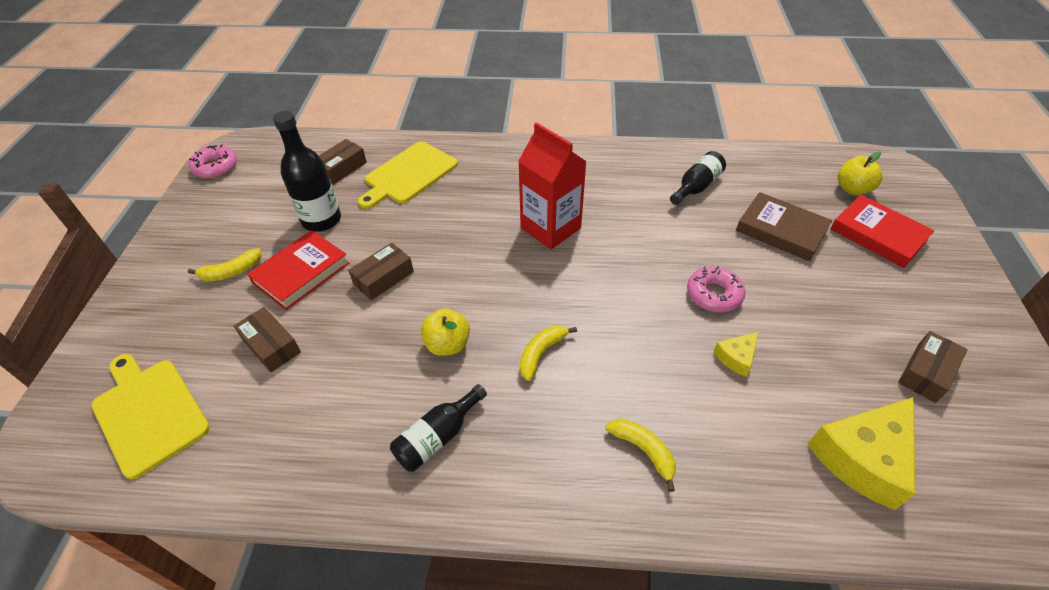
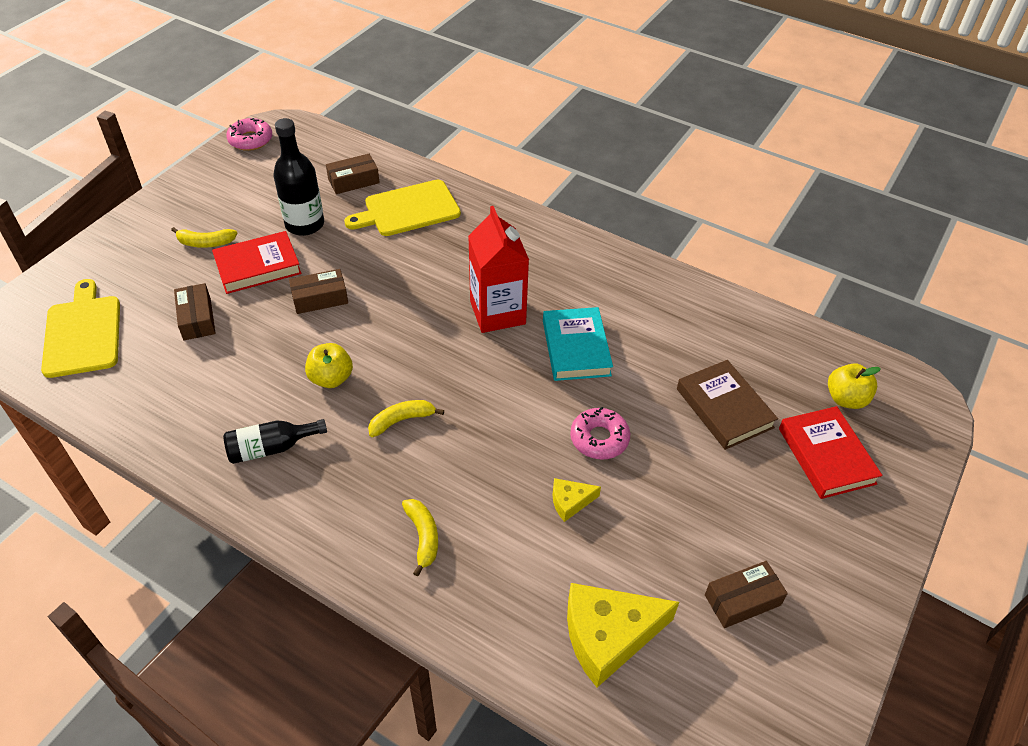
camera: 25 degrees right, 0 degrees up
black bottle [670,151,726,205] -> none
none -> turquoise book [543,307,613,381]

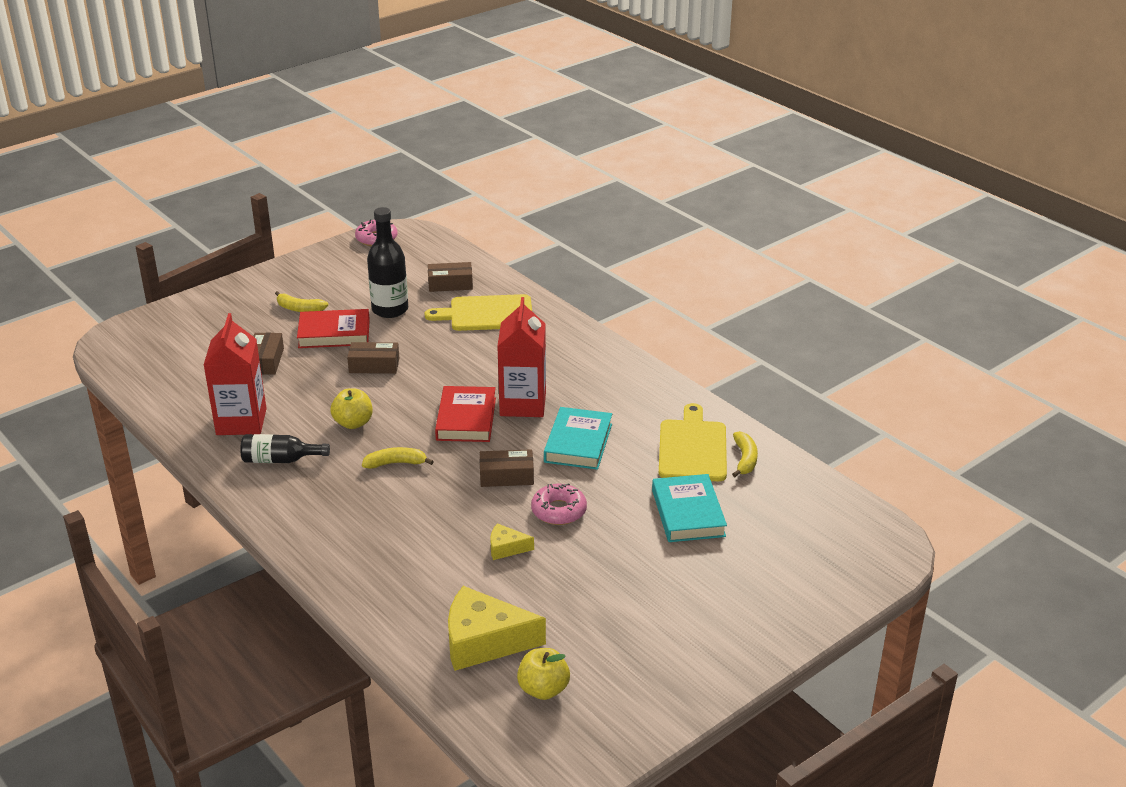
camera: 20 degrees right, 15 degrees down
yellow cutting board [41,279,120,378] -> yellow cutting board moved to [659,403,727,481]
yellow banana [402,499,438,576] -> yellow banana moved to [732,431,758,477]
brown book [677,360,778,450] -> turquoise book [652,474,727,542]
brown box [705,561,788,628] -> brown box moved to [480,449,534,487]
red book [779,406,882,499] -> red book moved to [435,386,496,442]
yellow apple [828,363,881,409] -> yellow apple moved to [517,648,570,700]
none -> red carton [204,313,267,435]

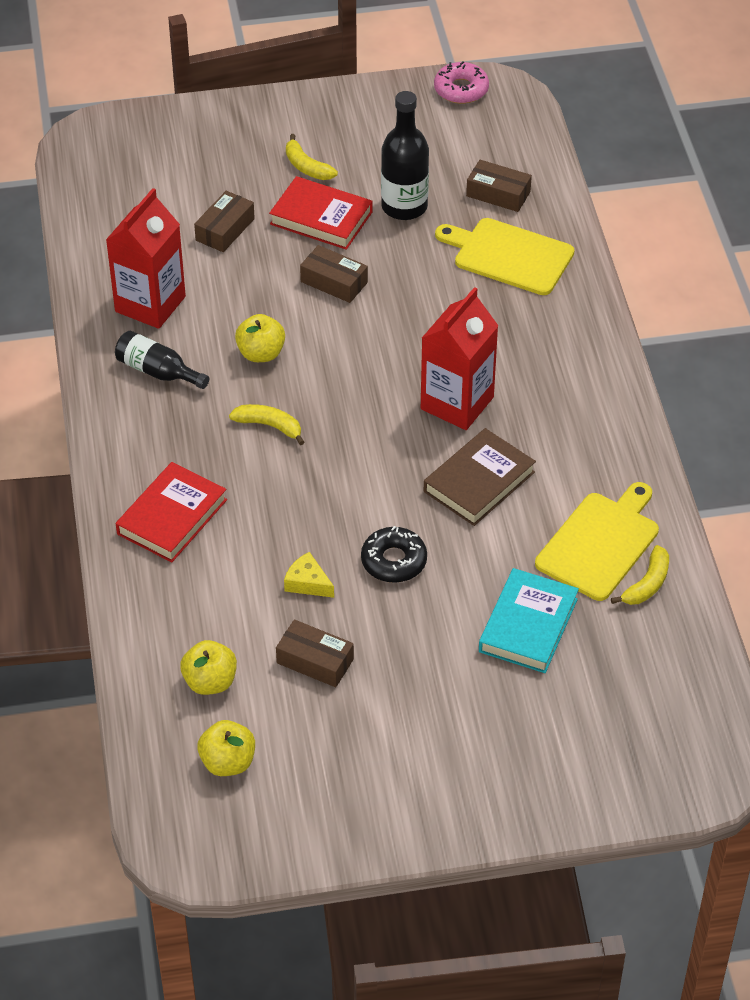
camera: 30 degrees right, 15 degrees up
red book [435,386,496,442] -> red book moved to [116,462,227,562]
yellow cheese [448,586,546,671] -> yellow apple [180,640,237,695]
brown box [480,449,534,487] -> brown box moved to [276,619,354,687]
pink donut [531,483,587,525] -> black donut [361,526,427,583]
turquoise book [544,407,612,470] -> brown book [424,428,536,526]

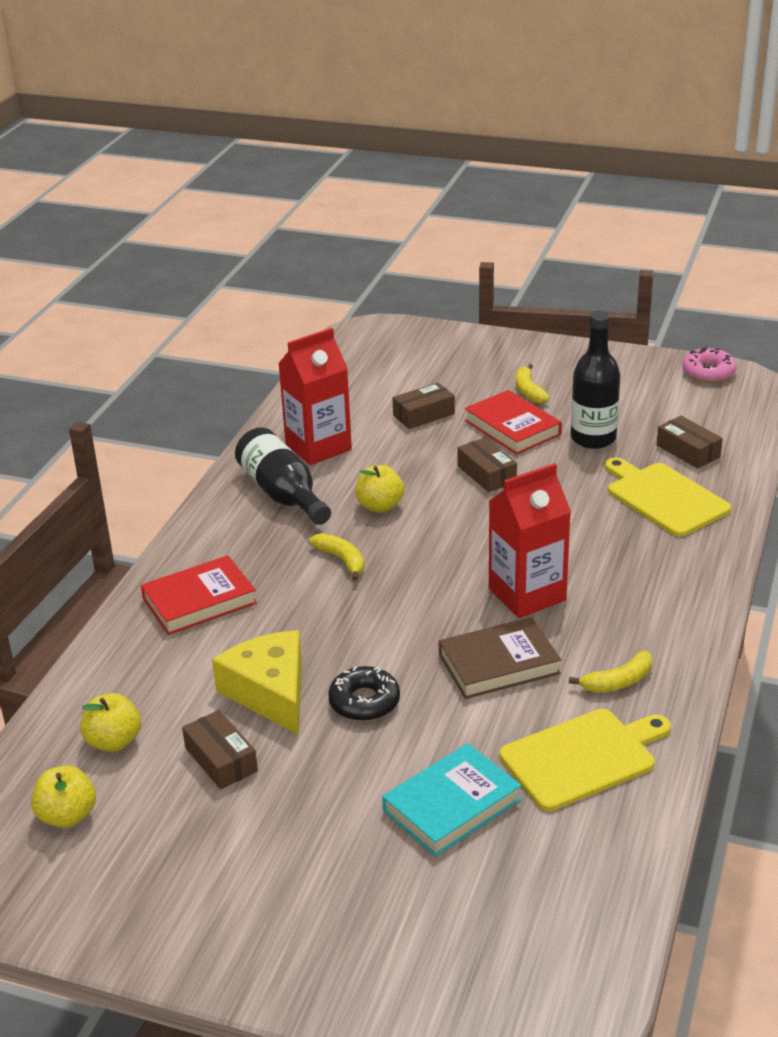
camera: 30 degrees right, 15 degrees down
black bottle [115,331,209,389] -> black bottle [235,427,331,525], size x1.52
yellow cheese [284,552,334,598] -> yellow cheese [212,630,302,735], size x2.05
yellow banana [611,545,669,605] -> yellow banana moved to [569,651,652,693]

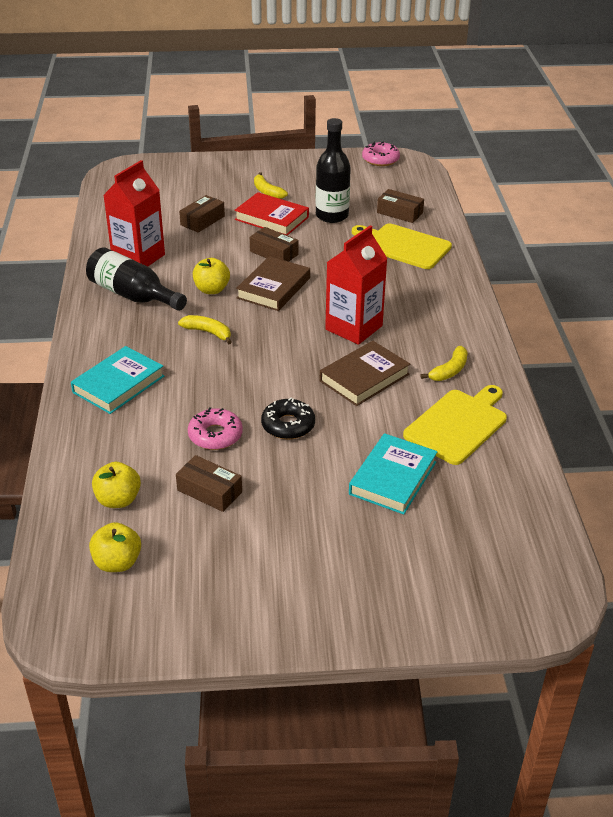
camera: 25 degrees left, 5 degrees up
red book [141,555,257,635] -> turquoise book [71,346,164,414]
yellow cheese [212,630,302,735] -> pink donut [188,407,243,450]
none -> brown book [236,256,310,311]

